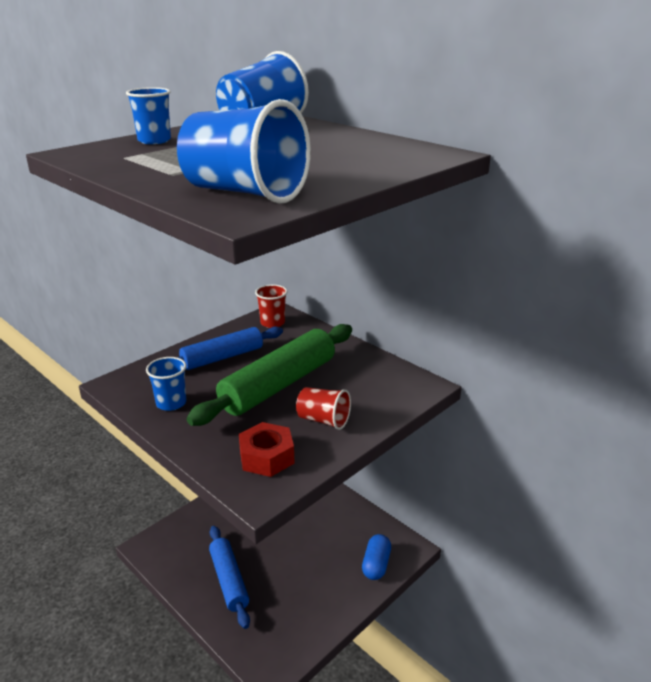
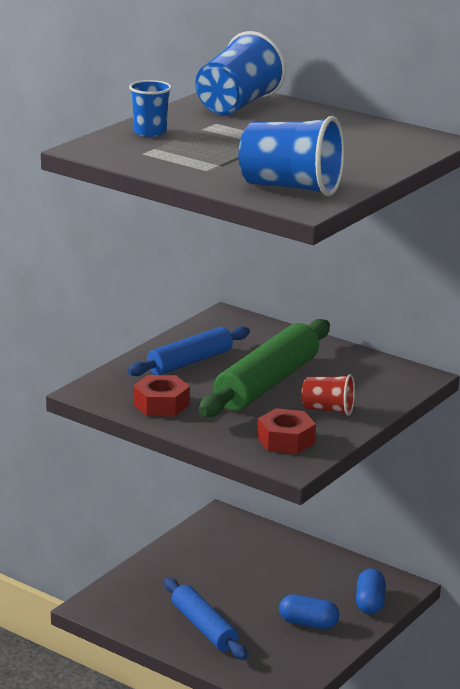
camera: 10 degrees left, 5 degrees down
blue cup [146,357,186,411] -> red nut [133,375,190,416]
red cup [255,284,287,328] -> none
none -> blue capsule [279,594,339,629]

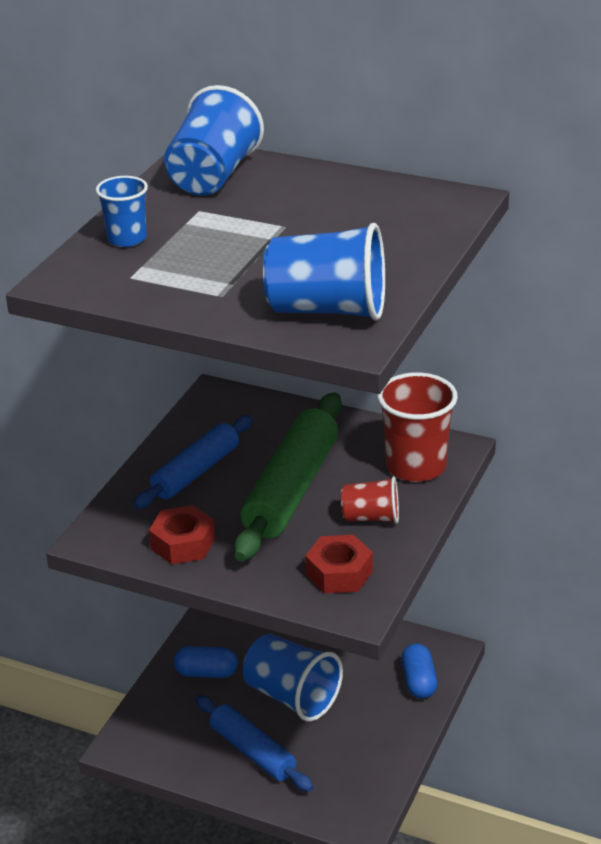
camera: 10 degrees left, 10 degrees up
blue capsule [279,594,339,629] -> blue capsule moved to [174,646,238,678]
none -> blue cup [243,634,343,722]
none -> red cup [377,372,458,482]

